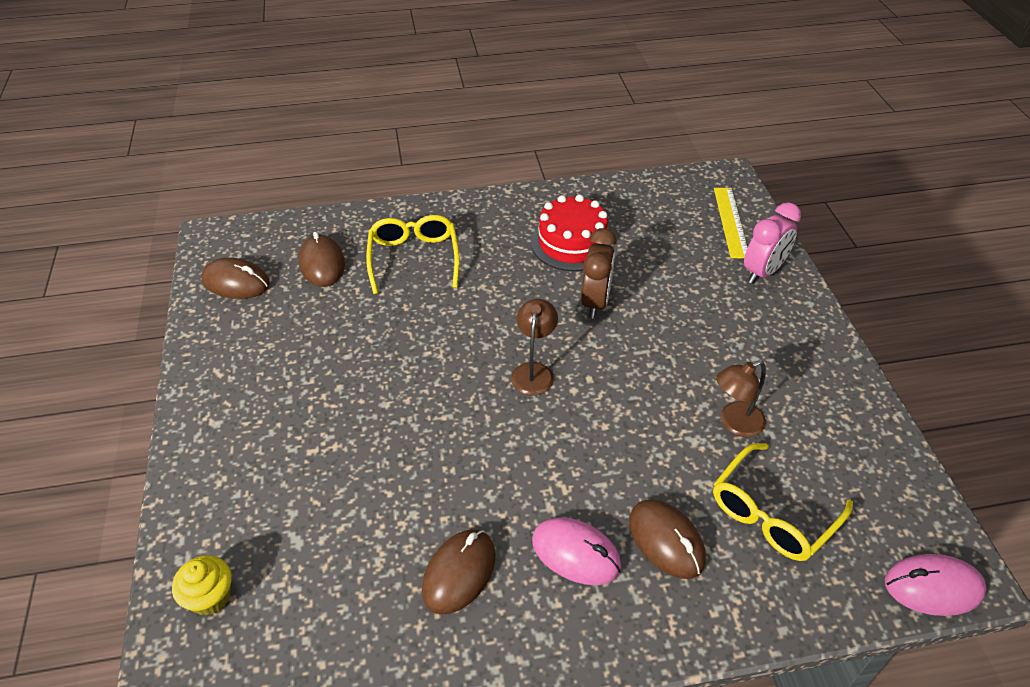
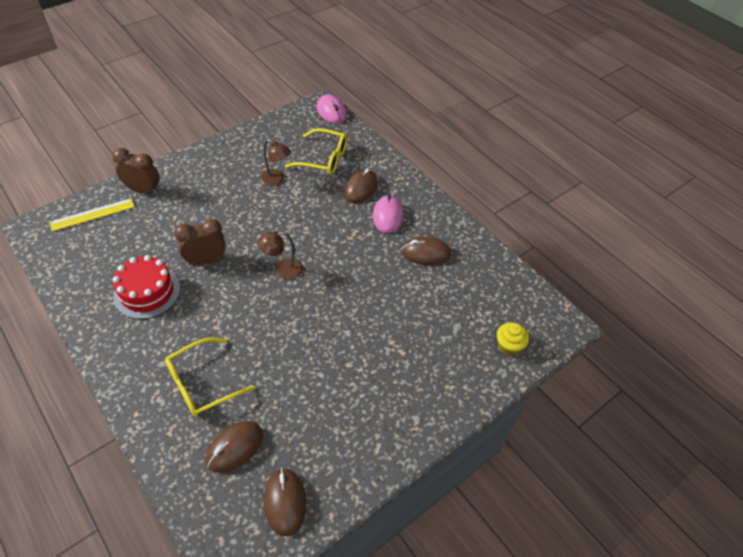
camera: 120 degrees left, 5 degrees up
pink clock [744,202,801,284] -> brown clock [112,148,160,195]

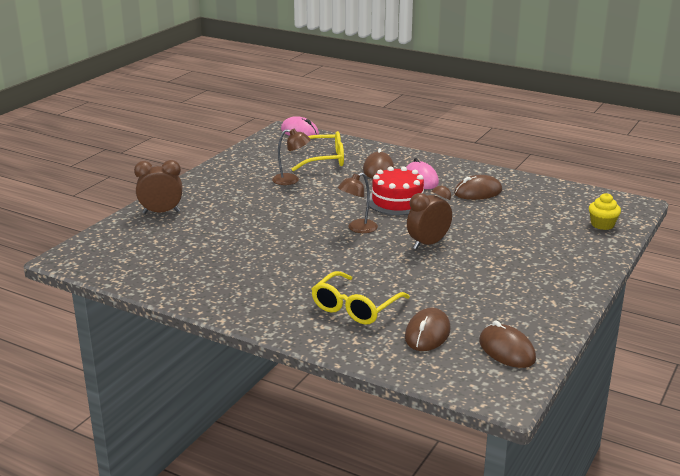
camera: 20 degrees left, 25 degrees down
yellow ruler [50,198,134,232] -> none
red cake [113,255,180,319] -> red cake moved to [366,166,424,215]
brown clock [174,219,226,265] -> brown clock moved to [407,186,452,249]

